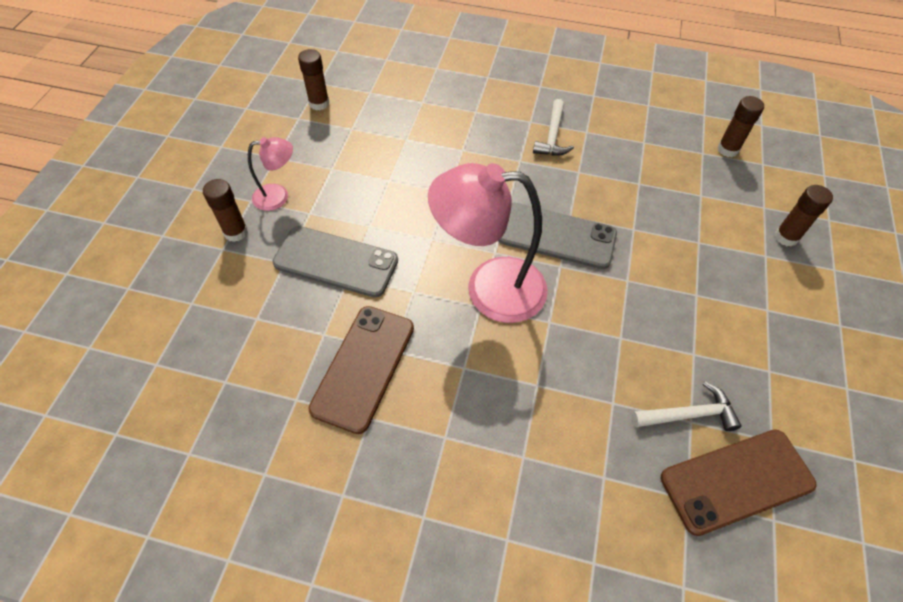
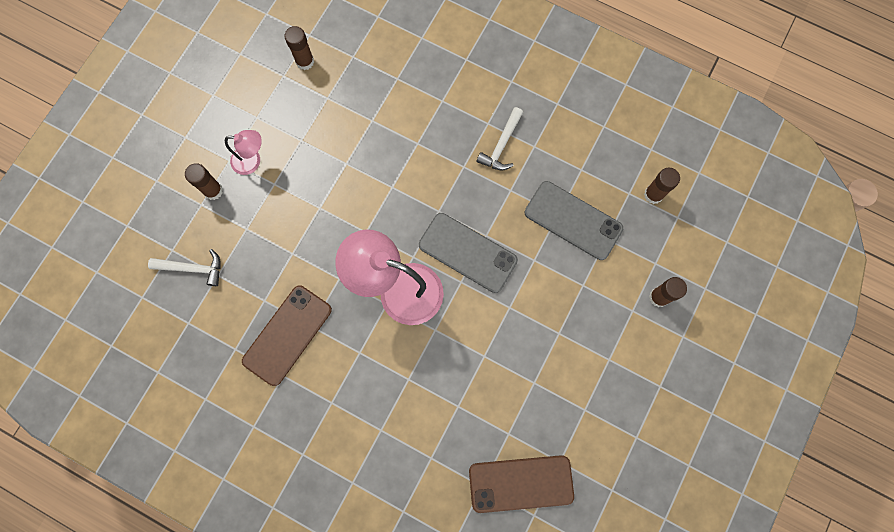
camera: 15 degrees right, 20 degrees up
grey phone [273,226,398,298] -> grey phone moved to [525,181,623,260]
white hammer [632,382,741,431] -> white hammer moved to [148,249,221,286]

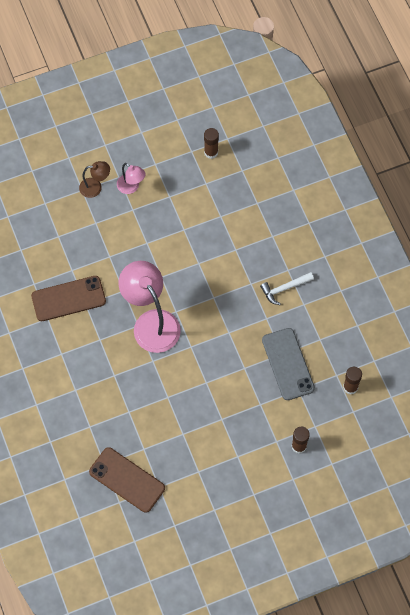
camera: 40 degrees right, 10 degrees down
white hammer [148,249,221,286] -> none
brown glue stick [185,163,223,200] -> brown lamp [79,161,110,198]
grey phone [419,213,518,293] -> none

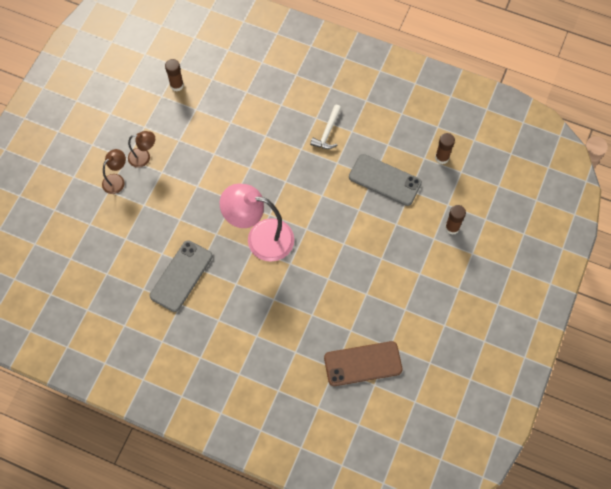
camera: 45 degrees left, 0 degrees up
brown phone [31,276,106,321] -> grey phone [150,240,213,312]
pink lamp [117,163,145,194] -> brown lamp [128,131,155,168]

